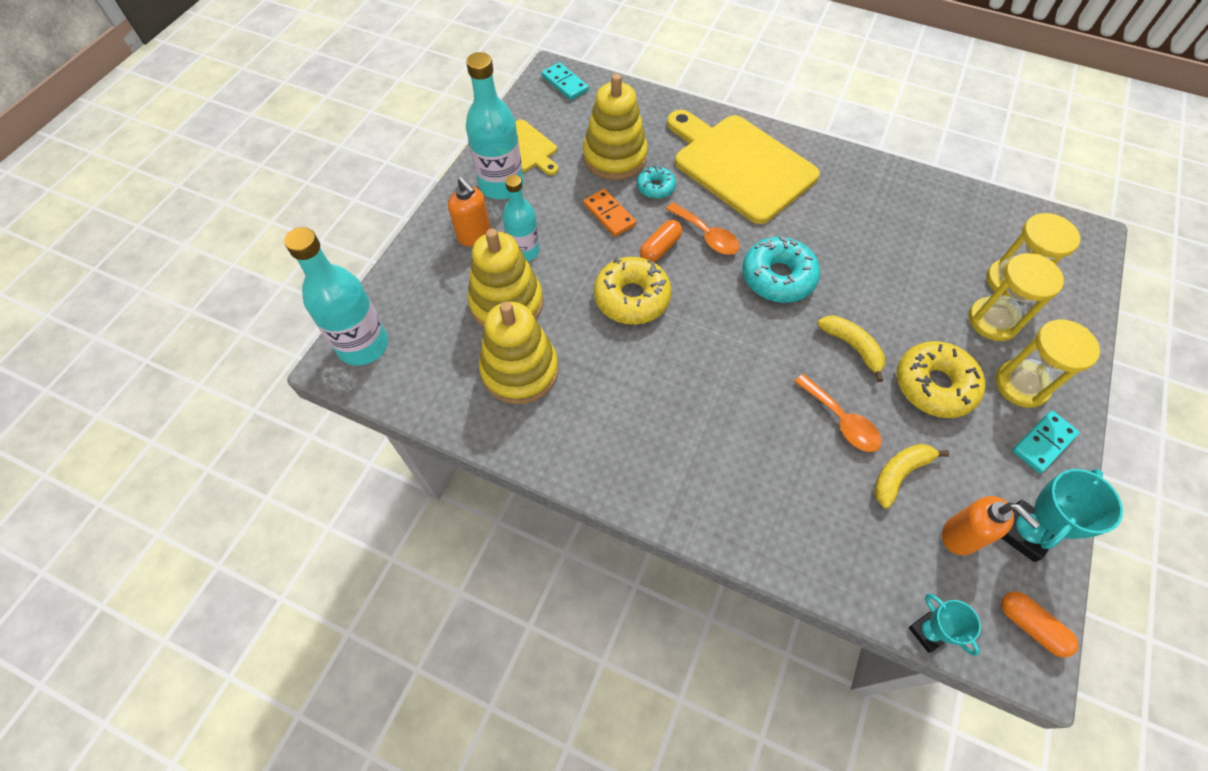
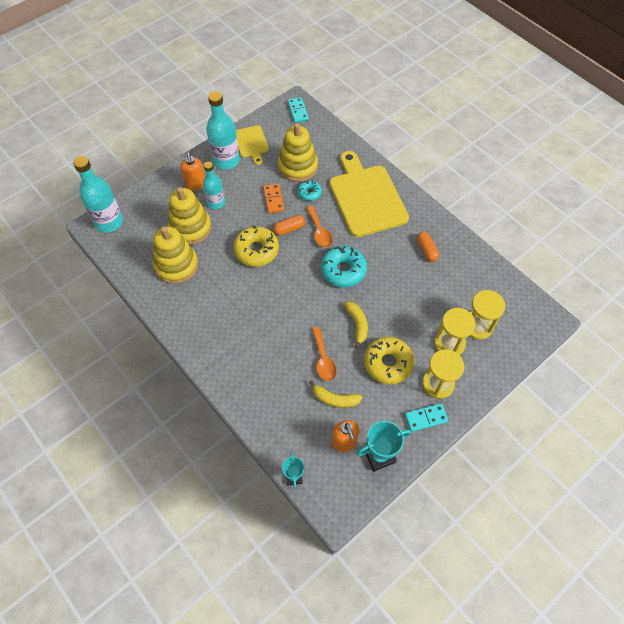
camera: 25 degrees right, 0 degrees up
yellow banana [874,444,949,508] -> yellow banana turned 150 degrees counterclockwise [309,380,362,408]
orange capsule [1001,591,1079,657] -> orange capsule moved to [417,232,439,262]

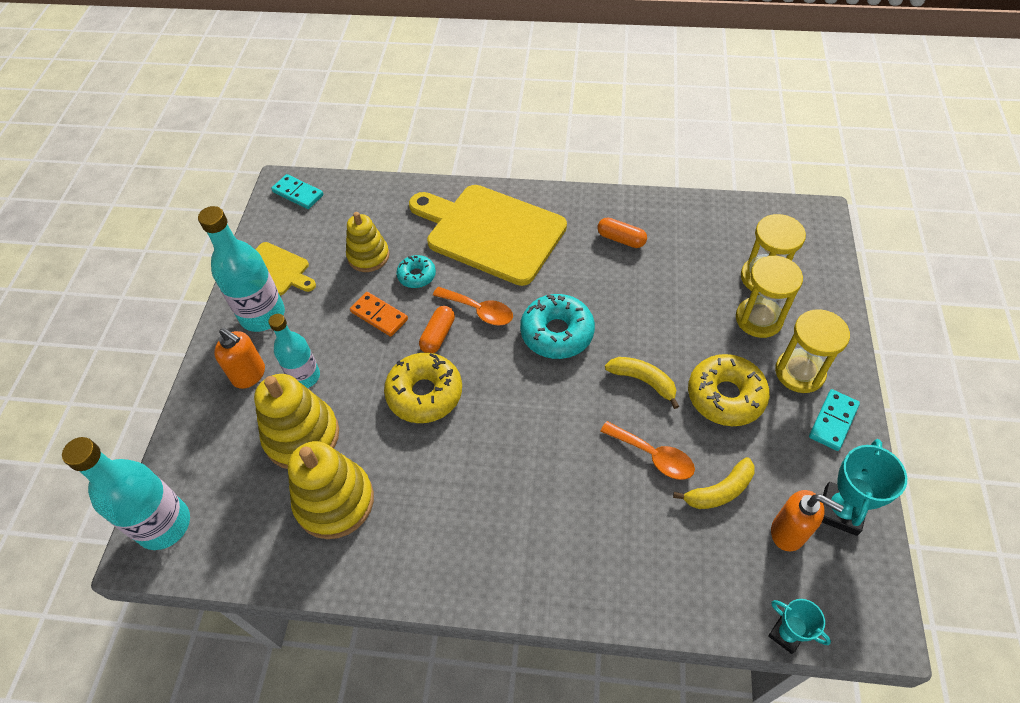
camera: 40 degrees left, 5 degrees down
yellow stacking toy [278,123,318,182] -> yellow stacking toy [346,212,390,272], size x0.65

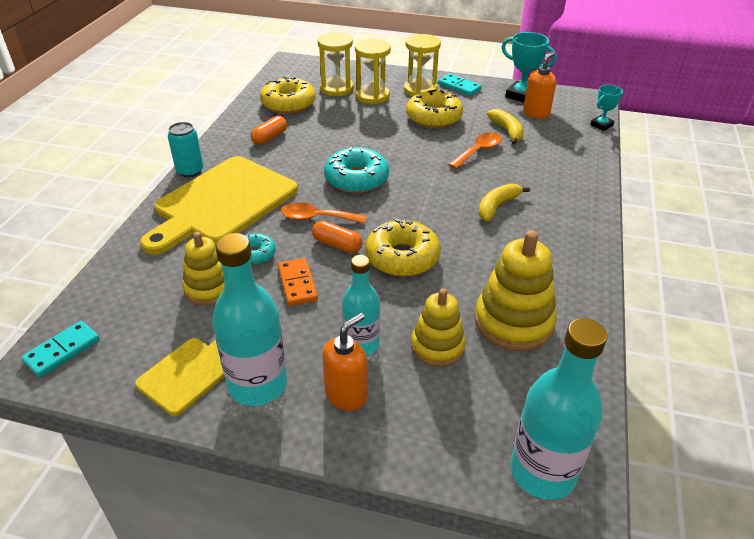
camera: 85 degrees left, 15 degrees down
yellow stacking toy [254,374,339,469] -> yellow stacking toy [411,289,466,367], size x0.65
orange domino [350,292,408,337] -> orange domino turned 60 degrees counterclockwise [278,258,318,306]
orange spoon [433,287,513,326] -> orange spoon turned 120 degrees counterclockwise [281,202,366,224]
yellow banana [605,357,679,409] -> yellow banana moved to [479,183,530,221]
none -> turquoise can [168,122,203,177]
none -> yellow donut [260,76,316,114]

